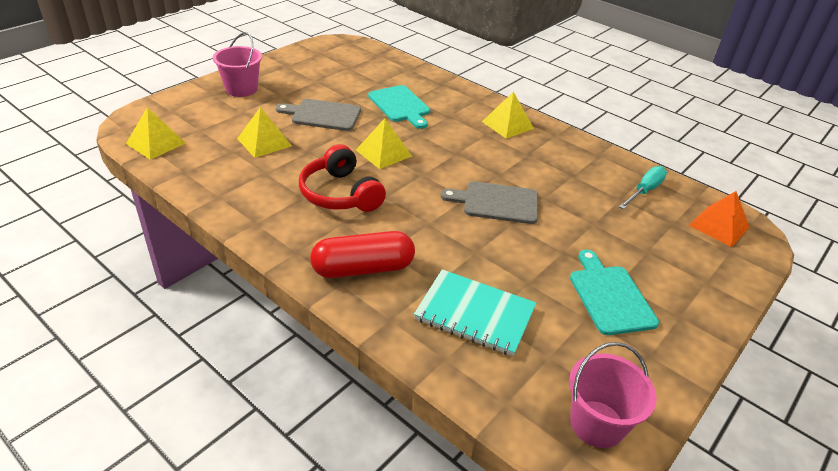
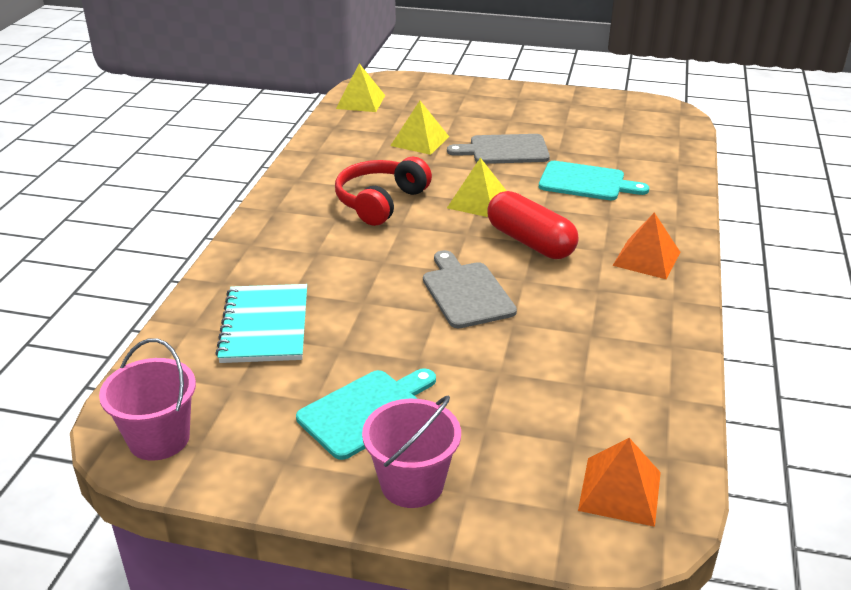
camera: 65 degrees right, 5 degrees down
pink bucket [213,32,262,97] -> pink bucket moved to [362,396,461,508]
grey cutting board [276,99,361,131] -> grey cutting board turned 75 degrees counterclockwise [447,134,550,164]
red capsule [310,231,415,278] -> red capsule moved to [487,191,578,259]
turquoise cutting board [368,85,430,129] -> turquoise cutting board turned 105 degrees counterclockwise [539,161,649,200]
yellow pyramid [482,92,534,139] -> orange pyramid [612,212,680,279]
turquoise screwdriver [619,166,667,209] -> none

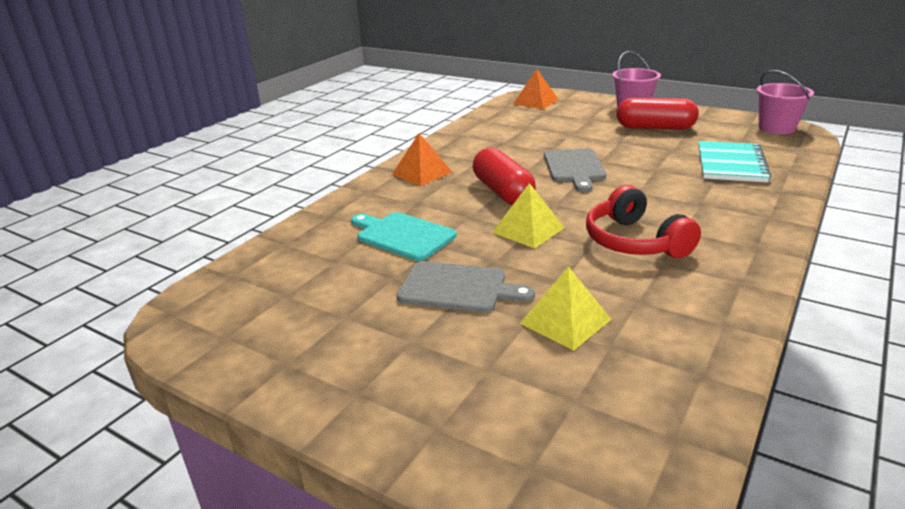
camera: 160 degrees left, 5 degrees down
turquoise cutting board [296,368,436,460] -> red capsule [616,98,699,130]
red headphones [335,157,432,226] -> red headphones turned 105 degrees clockwise [586,185,701,258]
yellow pyramid [336,63,385,112] -> none

